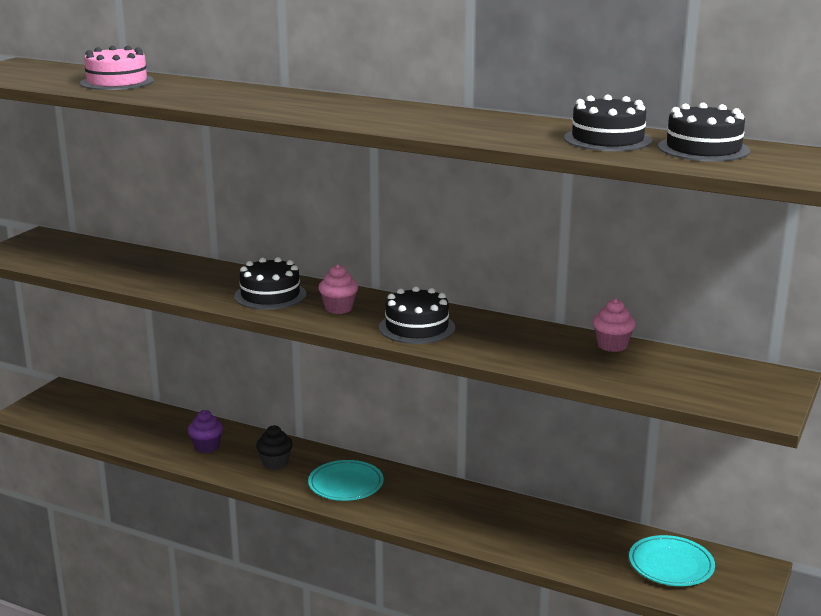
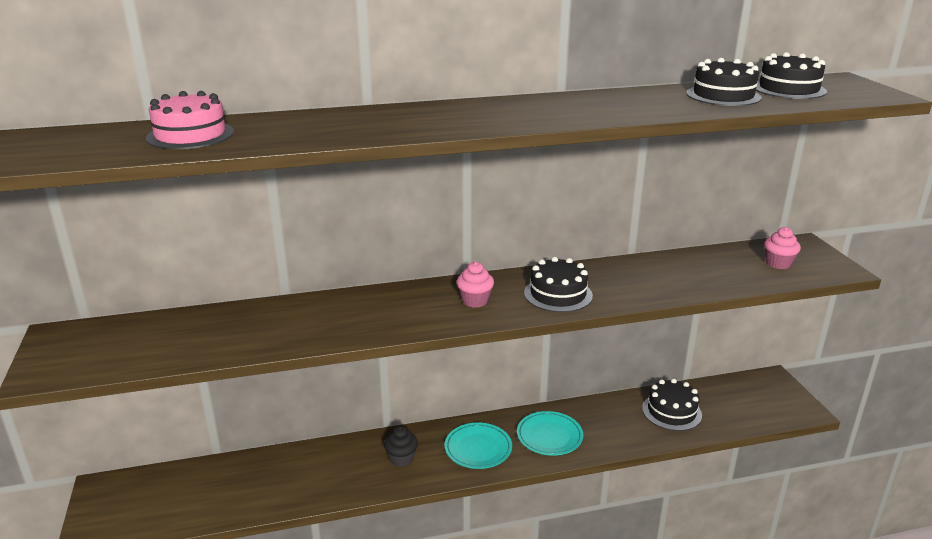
camera: 40 degrees left, 5 degrees up
purple cupcake [188,410,223,453] -> none
black cake [234,257,306,310] -> black cake moved to [642,378,702,431]
pink cupcake [592,299,636,352] -> pink cupcake moved to [764,227,801,269]
turquoise plate [629,535,715,586] -> turquoise plate moved to [517,411,583,456]

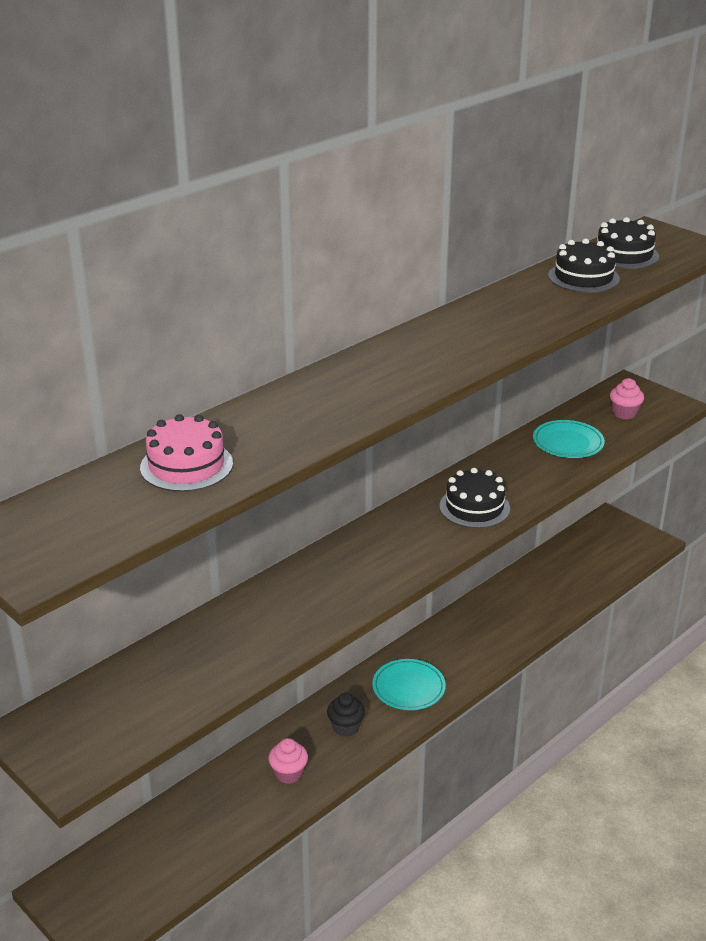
camera: 30 degrees left, 5 degrees up
pink cupcake [457,262,494,308] -> pink cupcake moved to [268,738,308,784]
turquoise plate [517,411,583,456] -> turquoise plate moved to [533,420,605,458]
black cake [642,378,702,431] -> none

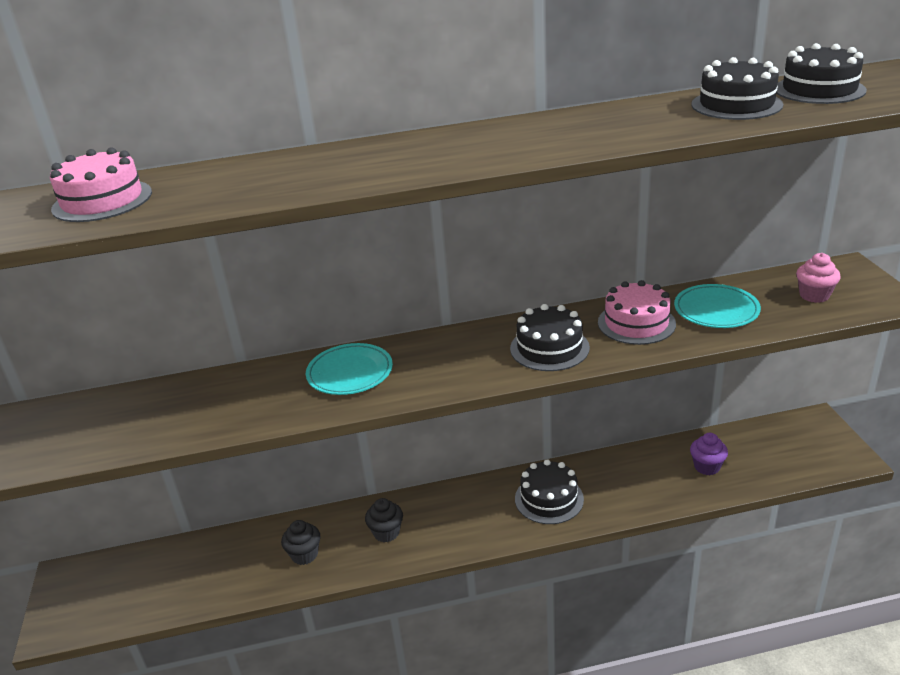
camera: 35 degrees right, 0 degrees up
pink cupcake [268,738,308,784] -> black cupcake [281,520,320,565]
turquoise plate [372,659,446,710] -> turquoise plate moved to [306,343,393,395]
none -> black cake [515,459,584,524]
none -> pink cake [598,280,676,345]
none -> purple cupcake [690,433,728,475]

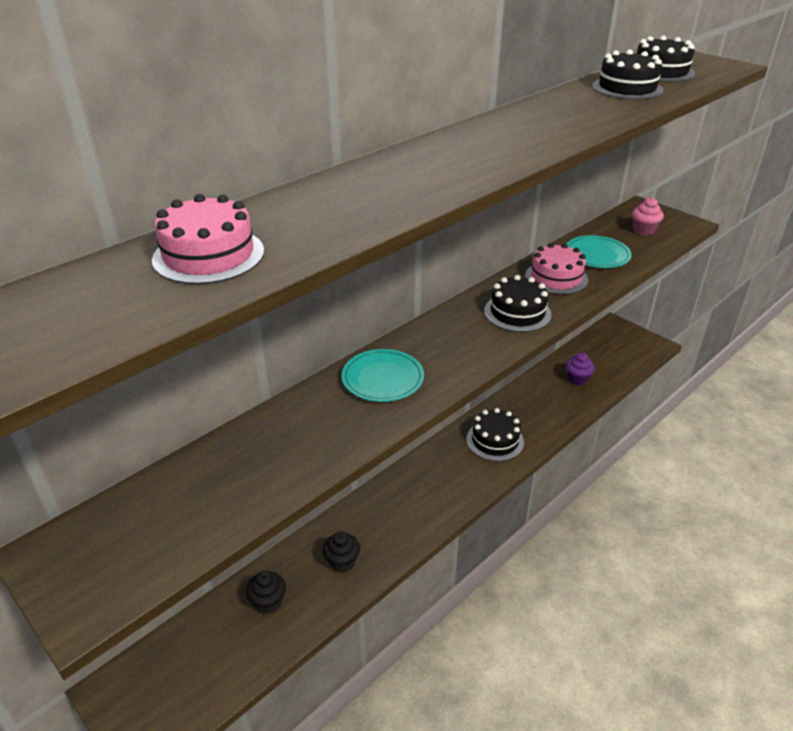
camera: 35 degrees left, 5 degrees up
black cupcake [365,498,403,542] -> black cupcake moved to [246,571,286,614]

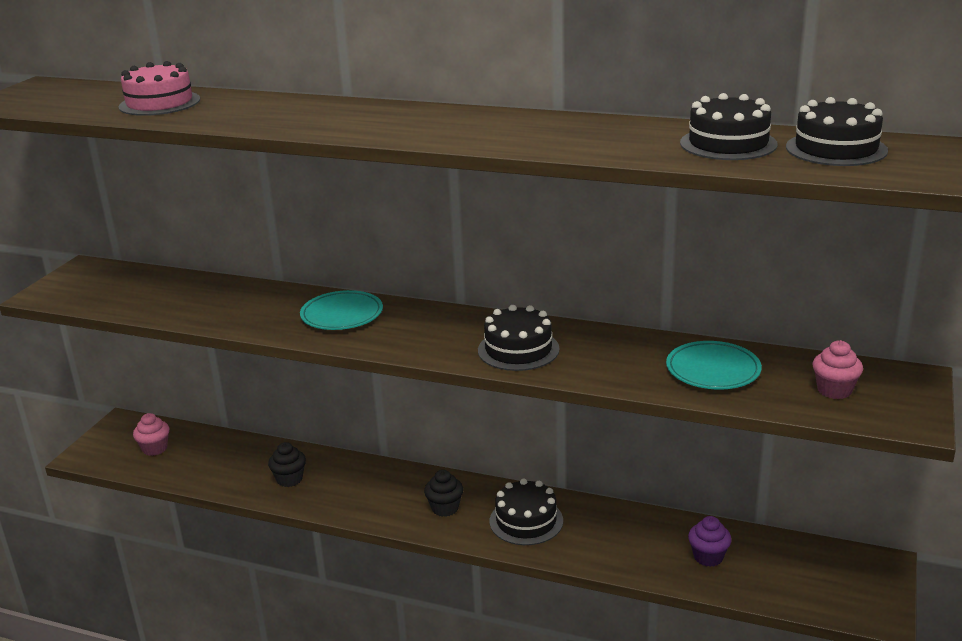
camera: 65 degrees right, 10 degrees down
black cupcake [246,571,286,614] -> black cupcake moved to [424,470,463,517]
pink cake [525,243,588,295] -> none
none -> pink cupcake [133,413,169,456]

